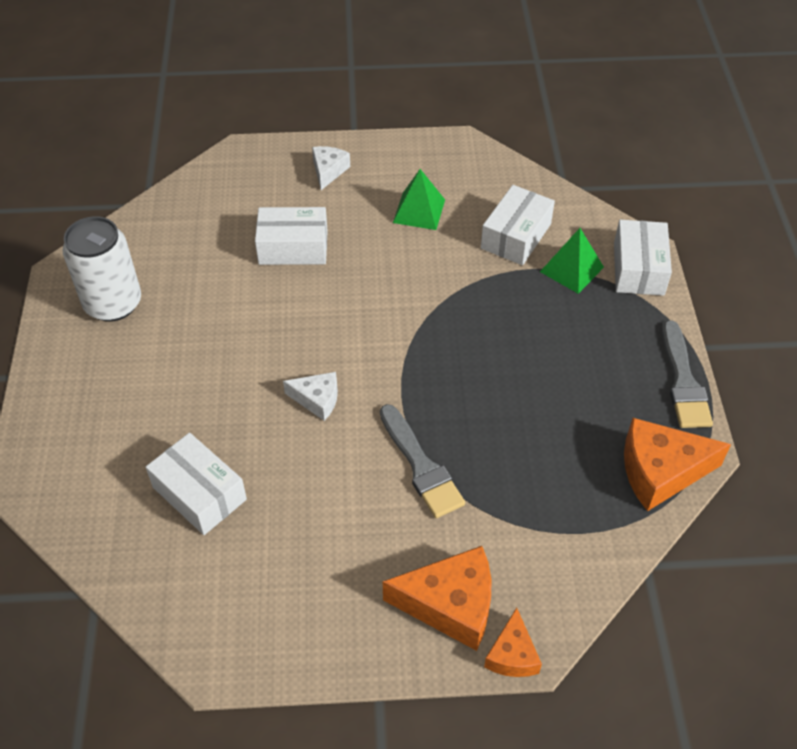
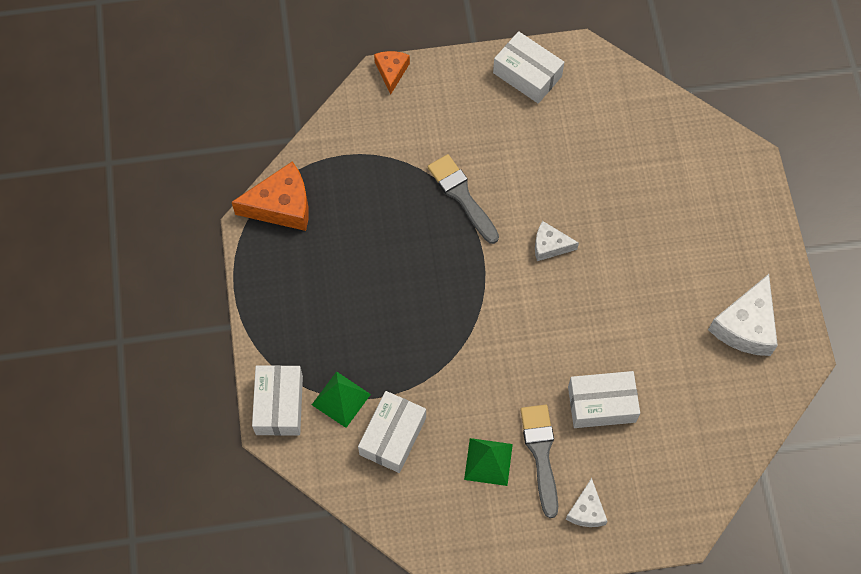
camera: 175 degrees right, 15 degrees up
white can [63,216,141,322] -> white cheese [708,274,778,356]
white box [146,433,247,535] -> white box moved to [493,31,564,104]
orange cheese [383,546,492,651] -> none
grey brush [662,320,713,428] -> grey brush moved to [520,405,558,518]

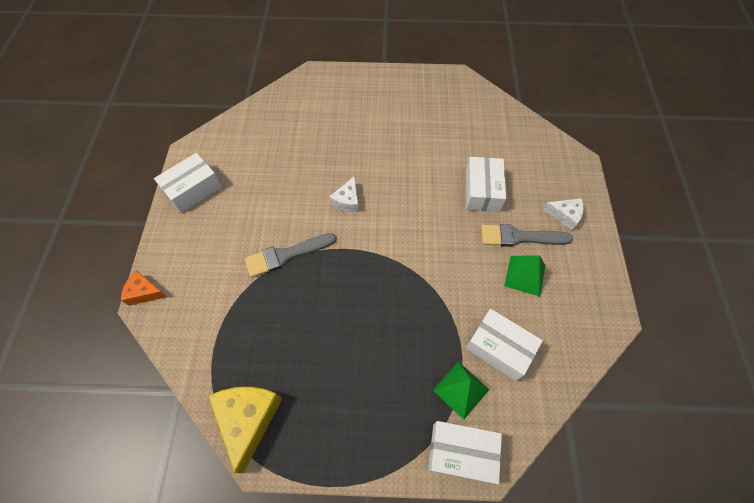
camera: 80 degrees left, 5 degrees down
orange cheese [232,161,309,231] -> yellow cheese [209,387,283,473]
white cheese [708,274,778,356] -> none

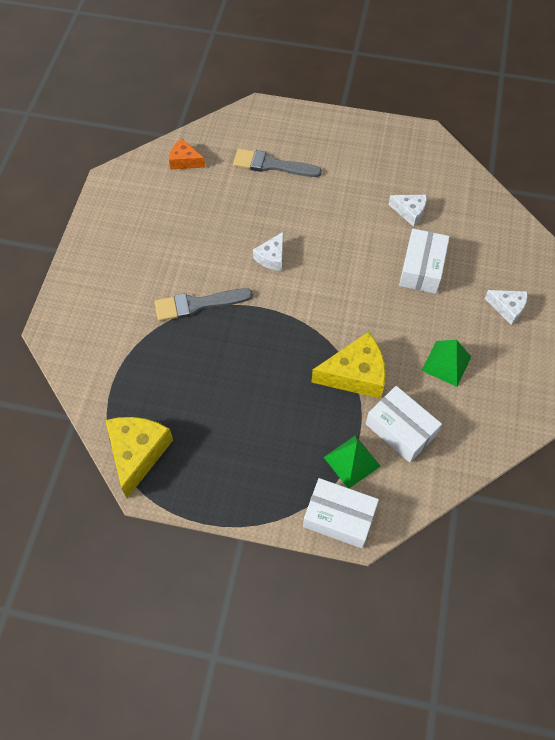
camera: 10 degrees right, 0 degrees up
orange cheese [121,270,167,306] -> orange cheese moved to [169,138,205,169]
white box [154,153,222,213] -> none
grey brush [481,224,573,247] -> grey brush moved to [233,149,322,177]
none -> yellow cheese [312,332,386,399]
none -> white cheese [388,195,427,227]

